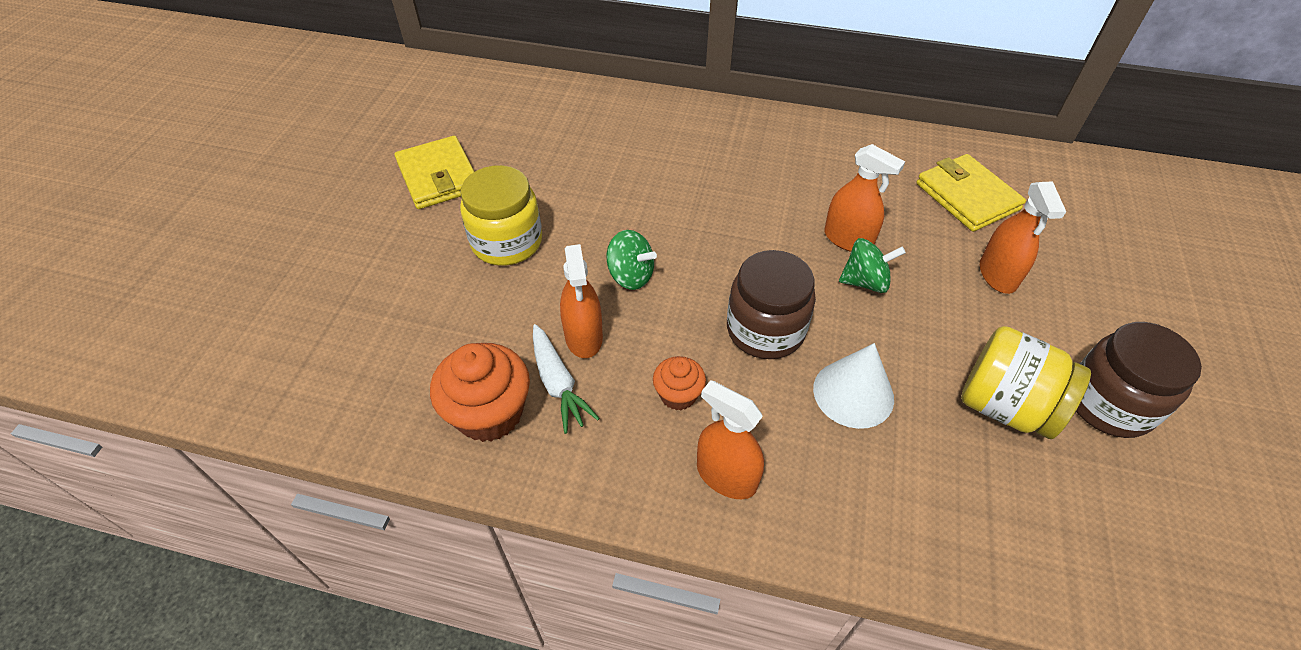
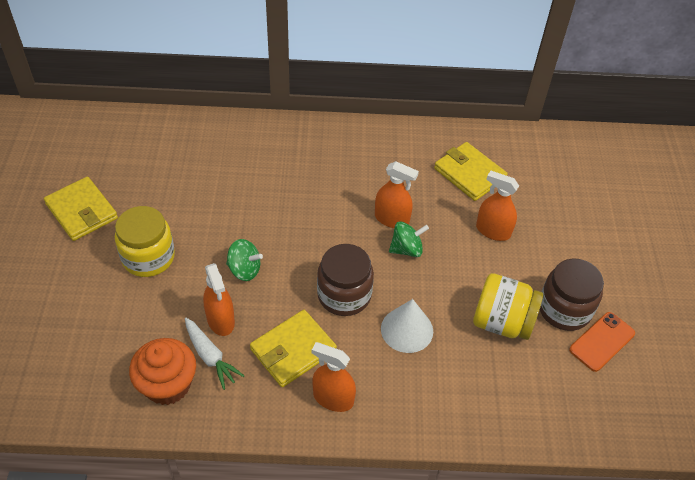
camera: 15 degrees left, 0 degrees up
orange cupcake [653,356,706,411] -> yellow wallet [250,310,337,387]
orange spray bottle [980,181,1066,294] -> orange spray bottle turned 135 degrees clockwise [476,171,519,241]
none -> orange phone [569,312,635,372]

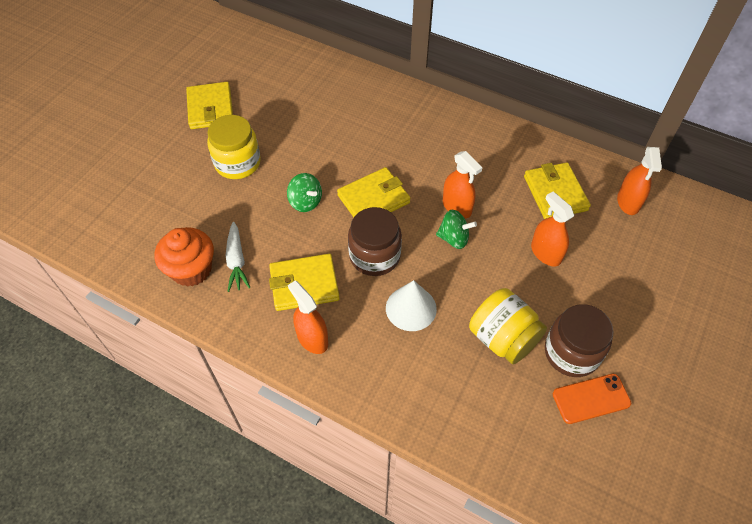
camera: 30 degrees right, 5 degrees up
orange spray bottle [203,263,235,336] -> orange spray bottle moved to [617,147,662,215]
none -> yellow wallet [337,167,410,217]

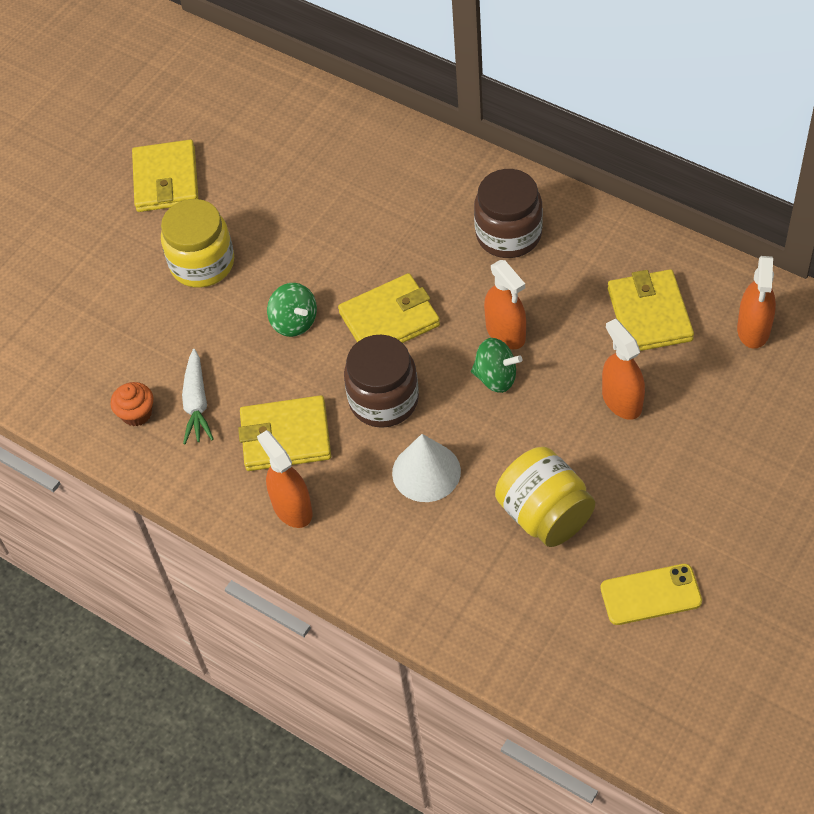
camera: 10 degrees right, 0 degrees up
orange cupcake [154,227,214,287] -> orange cupcake [111,382,153,426], size x0.56
brown jar [545,304,614,377] -> brown jar moved to [474,169,543,258]
orange phone [553,374,631,424] -> yellow phone [600,564,702,625]

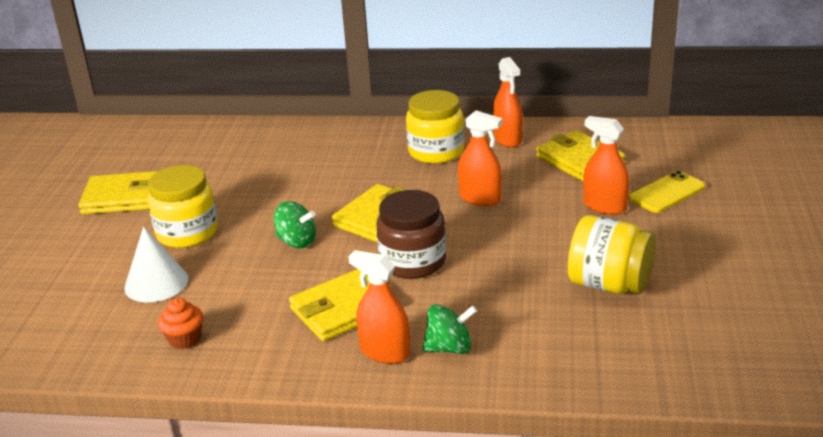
camera: 30 degrees left, 25 degrees down
yellow wallet [132,140,199,212] -> yellow wallet turned 60 degrees counterclockwise [78,171,158,214]
white carrot [182,349,214,444] -> none
white cone [392,434,461,502] -> white cone moved to [124,227,188,302]
green spinning top [471,338,522,393] -> green spinning top moved to [423,304,477,354]
brown jar [474,169,543,258] -> yellow jar [406,90,464,164]
yellow phone [600,564,702,625] -> yellow phone moved to [629,171,705,213]
orange spray bottle [737,256,776,349] -> orange spray bottle moved to [493,57,523,148]

